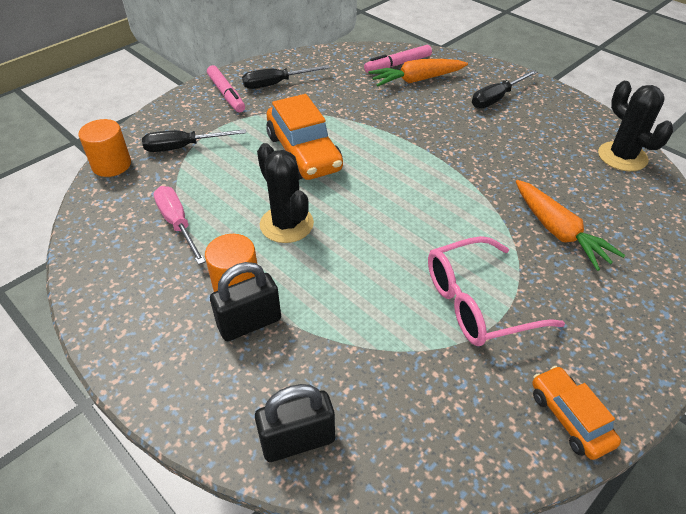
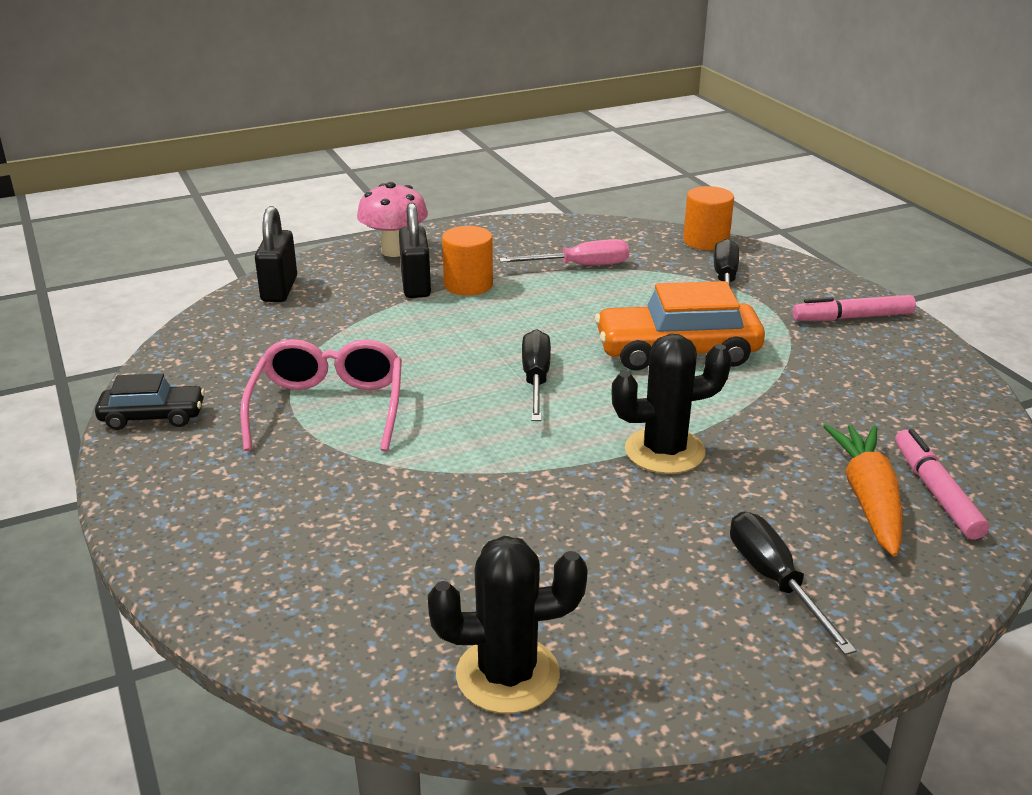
camera: 110 degrees right, 15 degrees down
black screwdriver [242,65,330,89] -> black screwdriver moved to [522,329,551,421]
black cactus [257,143,314,243] -> black cactus moved to [611,334,732,474]
orange carrot [516,180,625,271] -> none
orange car [532,366,621,460] -> black car [95,373,205,430]
none -> pink mushroom [357,182,428,257]

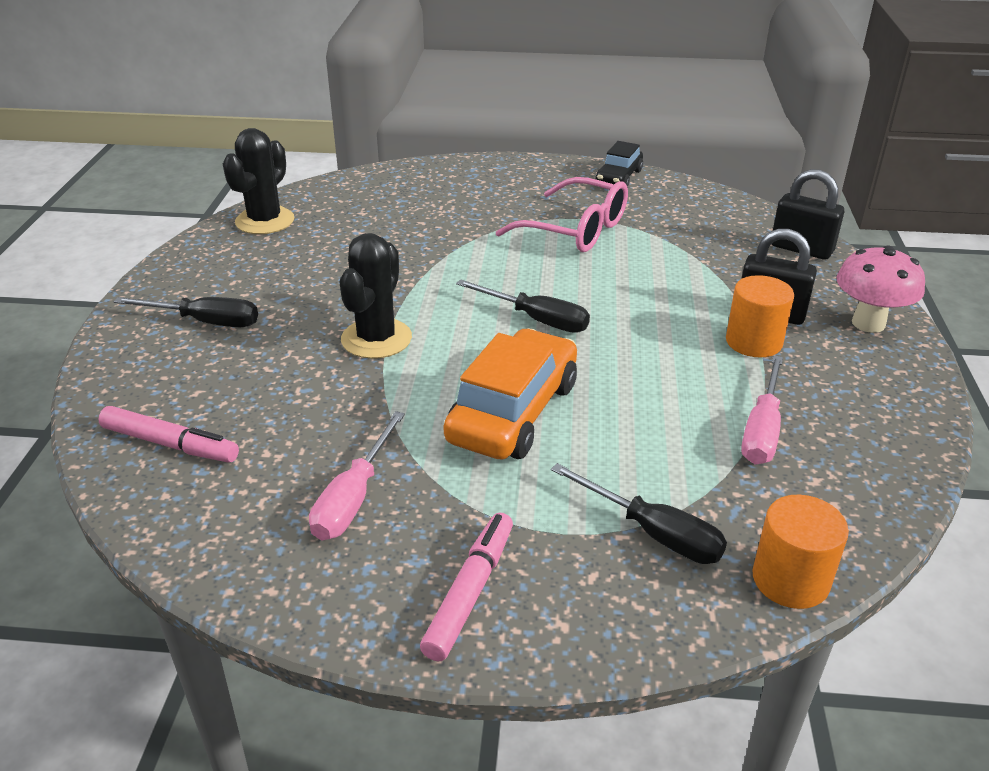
camera: 120 degrees right, 5 degrees up
orange carrot [823,424,903,557] -> none
none -> pink screwdriver [309,411,405,540]

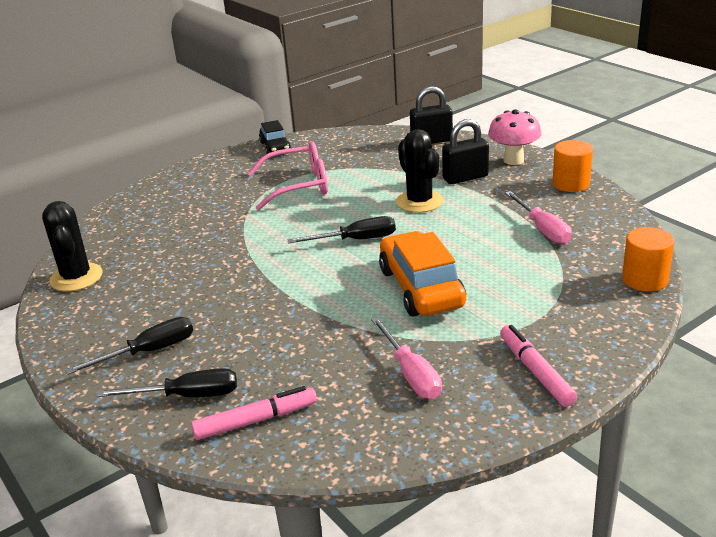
camera: 40 degrees left, 5 degrees down
black cactus [340,233,412,359] -> black cactus moved to [396,129,443,213]
black screwdriver [551,463,727,564] -> black screwdriver moved to [97,368,237,397]
orange cylinder [726,275,794,357] -> orange cylinder moved to [552,140,593,192]

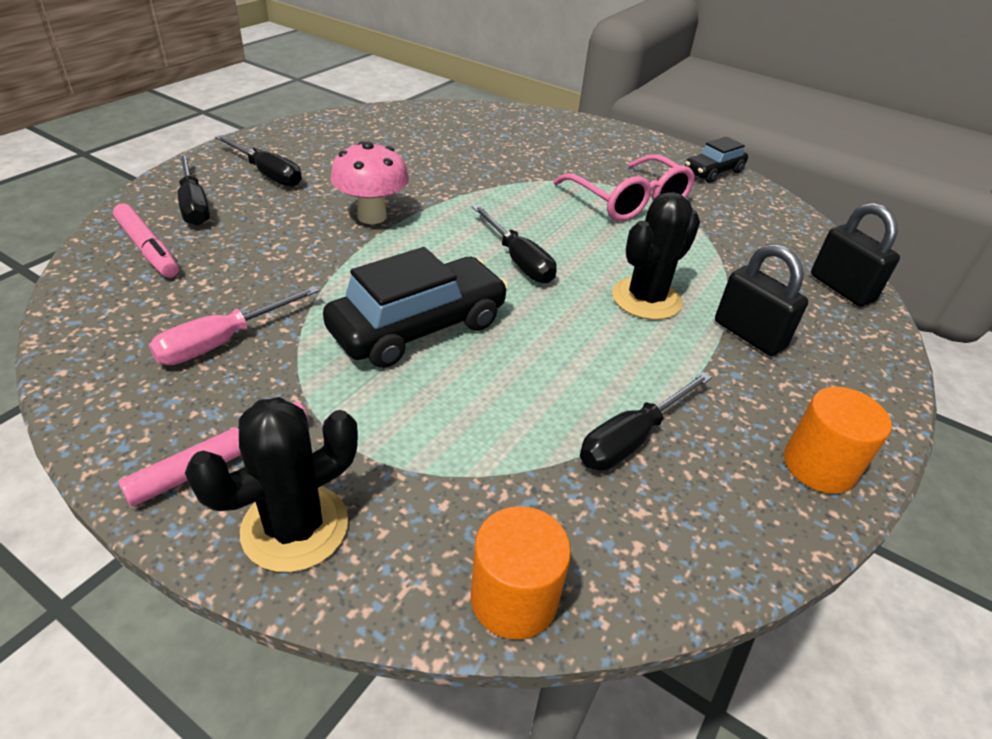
camera: 65 degrees right, 10 degrees up
black cactus [42,201,103,292] -> black cactus moved to [185,397,358,572]
orange car [379,231,466,316] -> black car [323,247,509,368]
pink mushroom [488,109,541,165] -> pink mushroom moved to [330,141,409,224]
pink screwdriver [505,191,572,244] -> black screwdriver [580,372,712,471]

